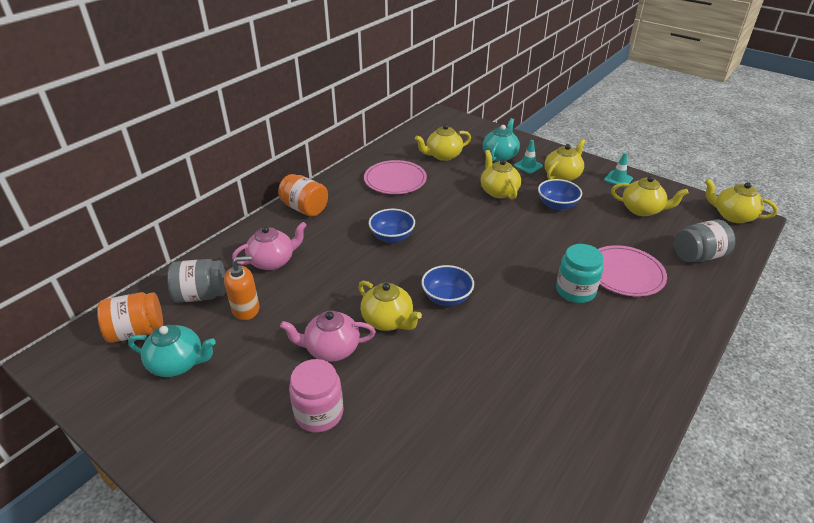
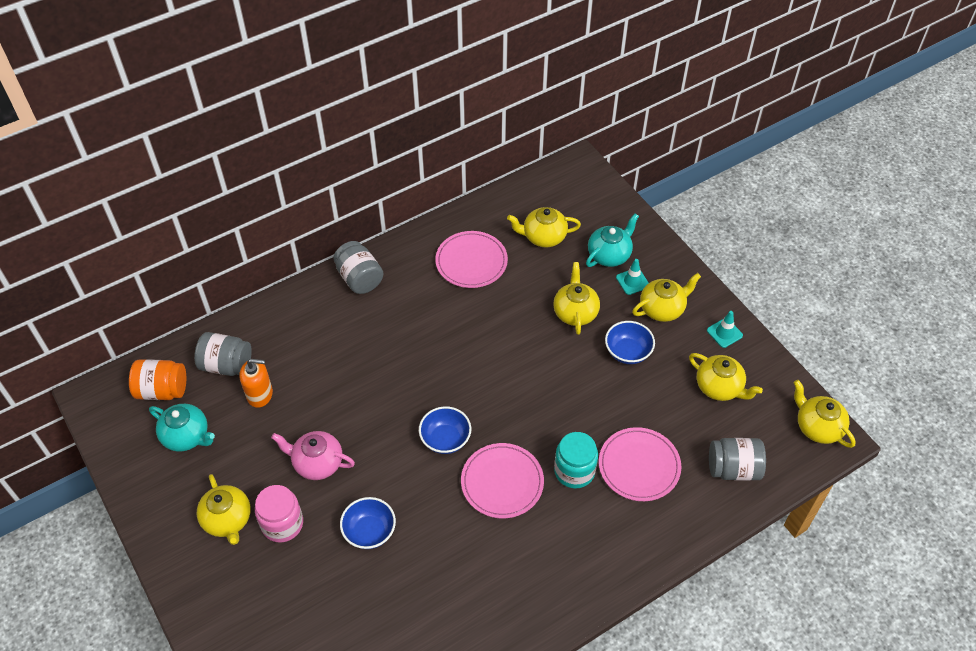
camera: 20 degrees right, 15 degrees up
pink teapot [232,222,307,270] -> none
orange jar [278,174,328,217] -> grey jar [333,241,383,294]
yellow teapot [358,281,422,331] -> yellow teapot moved to [197,474,251,545]
blue bowl [369,209,415,243] -> blue bowl moved to [340,497,396,549]
none -> pink plate [461,443,544,518]

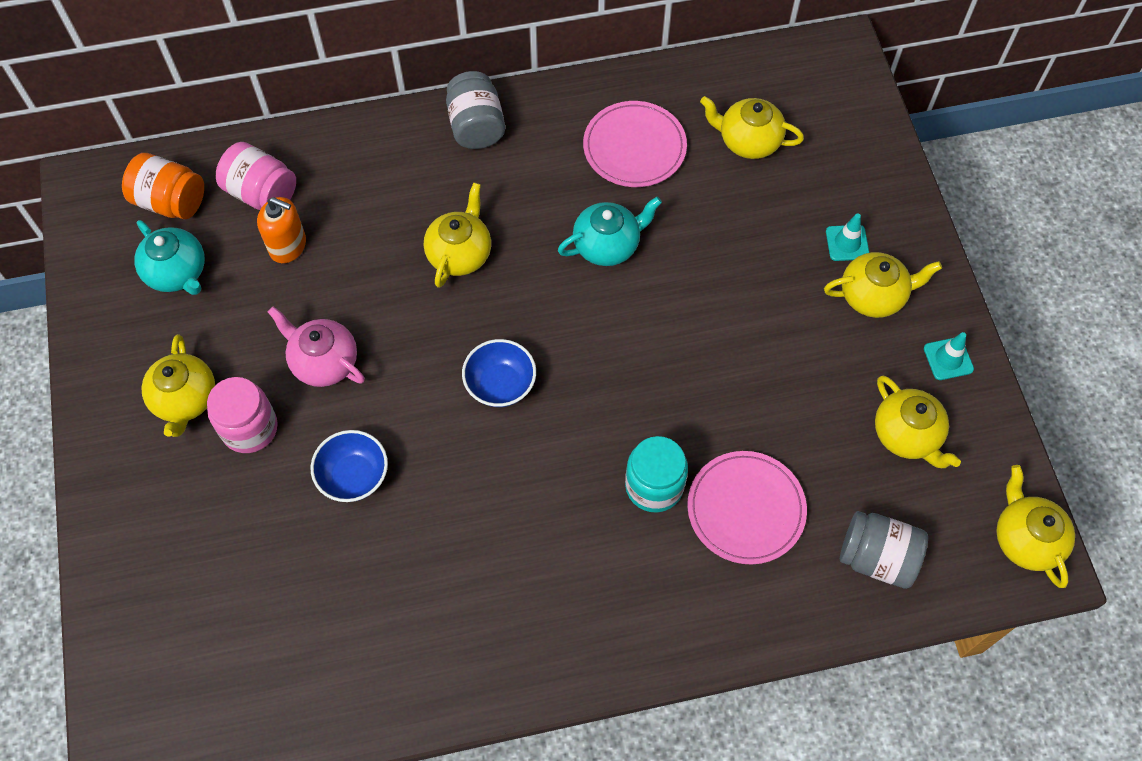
camera: 20 degrees right, 10 degrees up
grey jar [194,332,252,376] -> pink jar [216,142,296,210]
pink plate [461,443,544,518] -> none
yellow teapot [553,262,600,335] -> yellow teapot moved to [424,182,491,288]
turquoise teapot [586,213,639,267] -> turquoise teapot moved to [558,197,662,266]
blue bowl [605,321,655,364] -> none

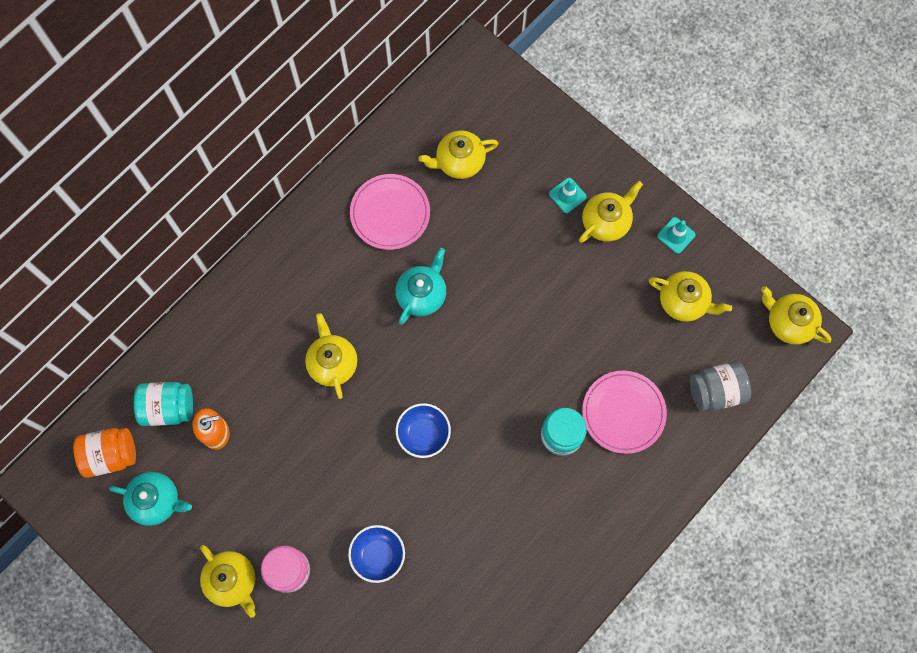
camera: 35 degrees left, 10 degrees up
pink jar [216,142,296,210] -> turquoise jar [134,382,193,426]
pink teapot [268,307,365,387] -> none
grey jar [446,71,505,149] -> none

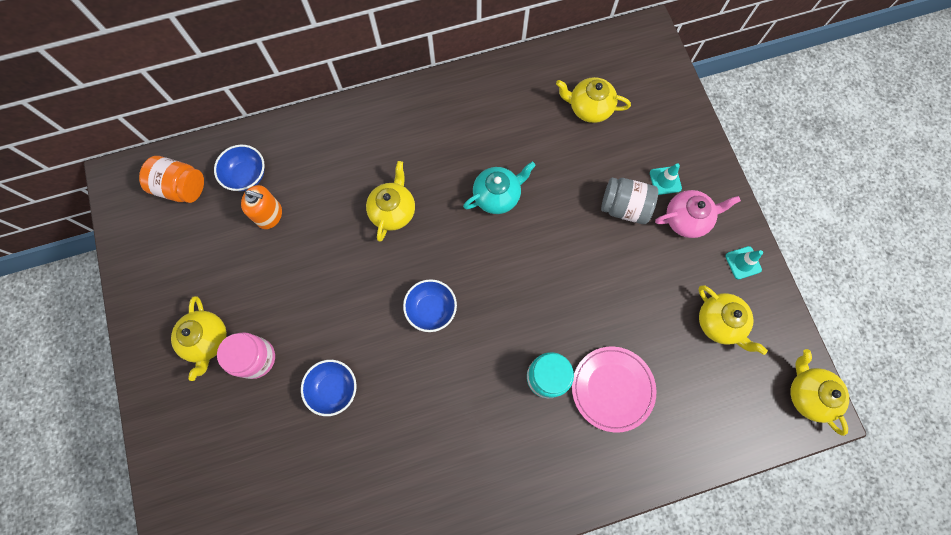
camera: 30 degrees right, 0 degrees up
turquoise teapot [109,472,192,526] -> none
turquoise jar [134,382,193,426] -> blue bowl [214,145,265,191]
pink plate [350,174,430,250] -> none
yellow teapot [579,181,643,243] -> pink teapot [655,190,741,238]
grey jar [690,362,751,411] -> grey jar moved to [601,177,658,224]

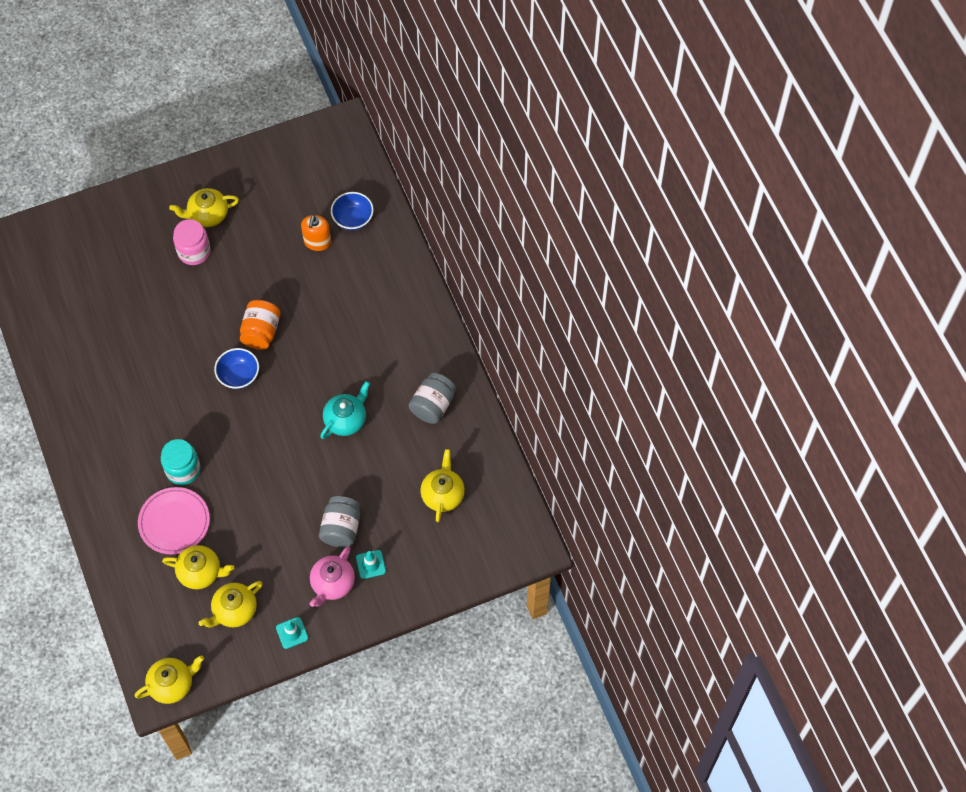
camera: 85 degrees right, 10 degrees down
orange jar [139,156,204,203] -> orange jar moved to [240,300,281,350]
blue bowl [301,360,357,416] -> none
yellow teapot [366,161,415,242] -> yellow teapot moved to [162,545,234,589]
turquoise teapot [463,162,536,214] -> turquoise teapot turned 105 degrees counterclockwise [320,381,370,439]
pink teapot [655,190,741,238] -> pink teapot turned 45 degrees clockwise [310,546,355,607]
none -> grey jar [409,373,456,424]

